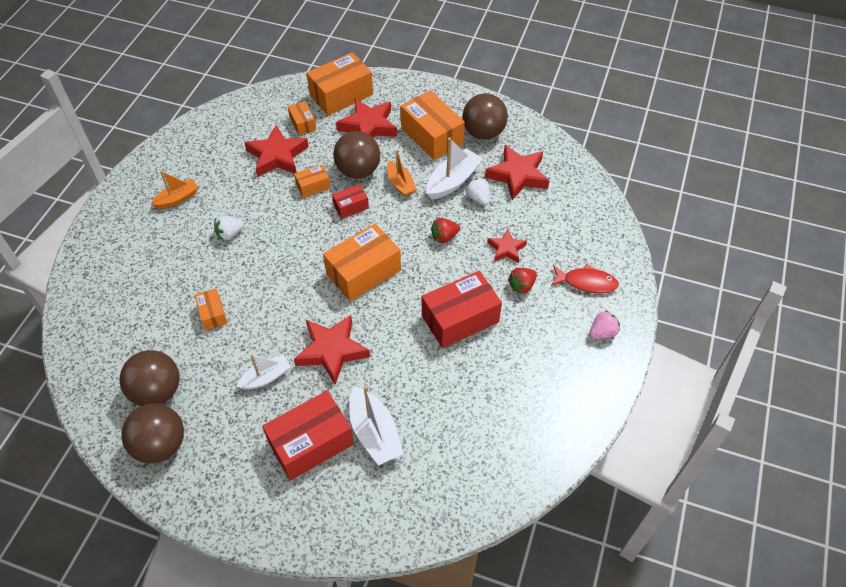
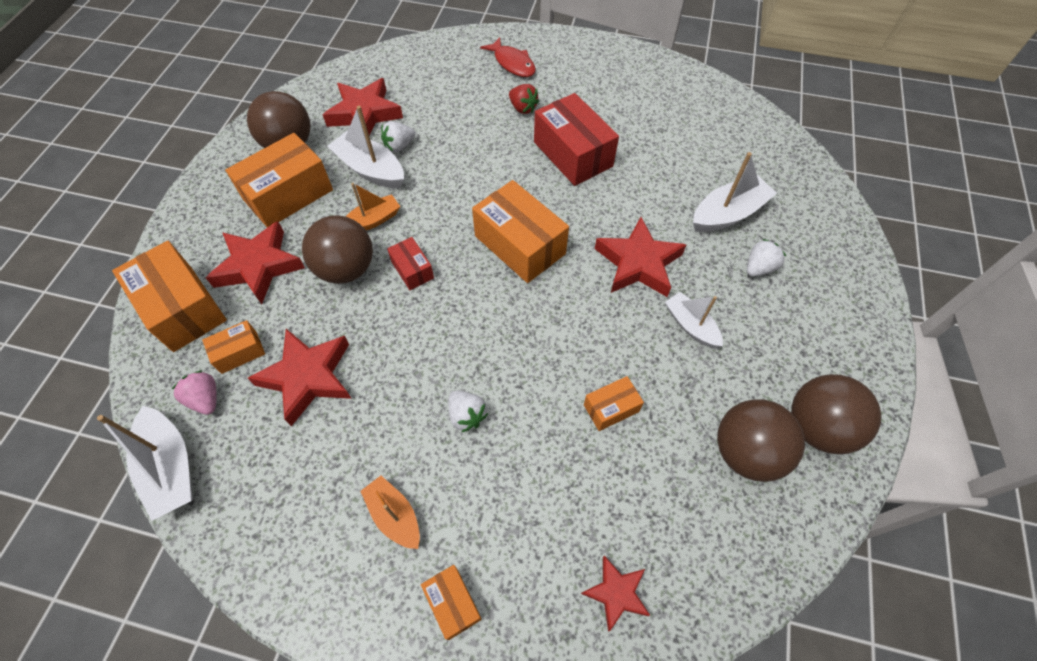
camera: 95 degrees left, 5 degrees up
red box [262,391,354,481] -> white strawberry [747,239,786,277]
orange box [294,164,330,198] -> orange box moved to [421,565,482,640]
red strawberry [431,218,460,243] -> none
red star [487,229,527,263] -> red star moved to [581,555,650,632]
red fish [551,264,619,293] -> red fish turned 135 degrees clockwise [480,37,536,77]
pink strawberry [589,310,620,339] -> pink strawberry moved to [172,371,217,415]
none -> white boat [97,406,193,521]

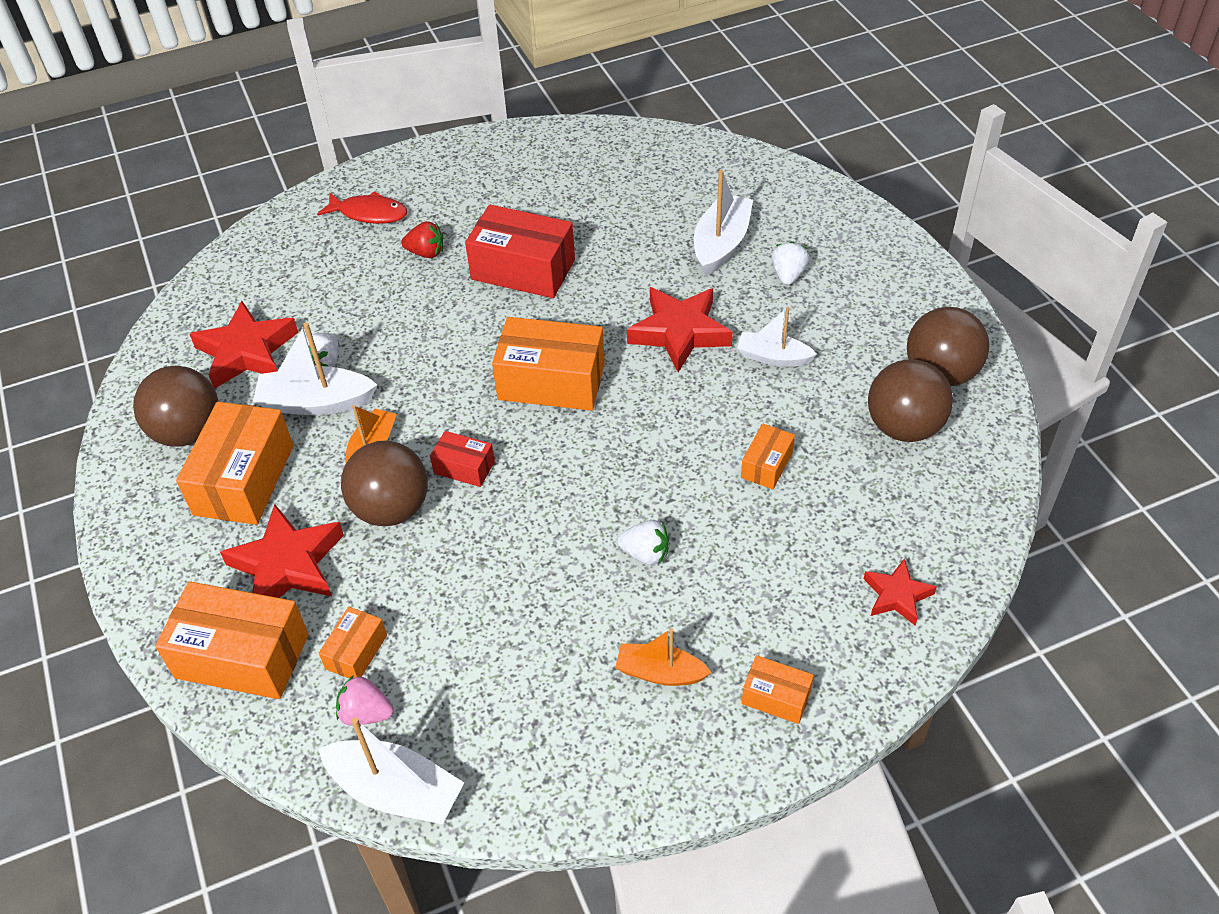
camera: 35 degrees left, 10 degrees down
red star [248,329,352,426] -> none

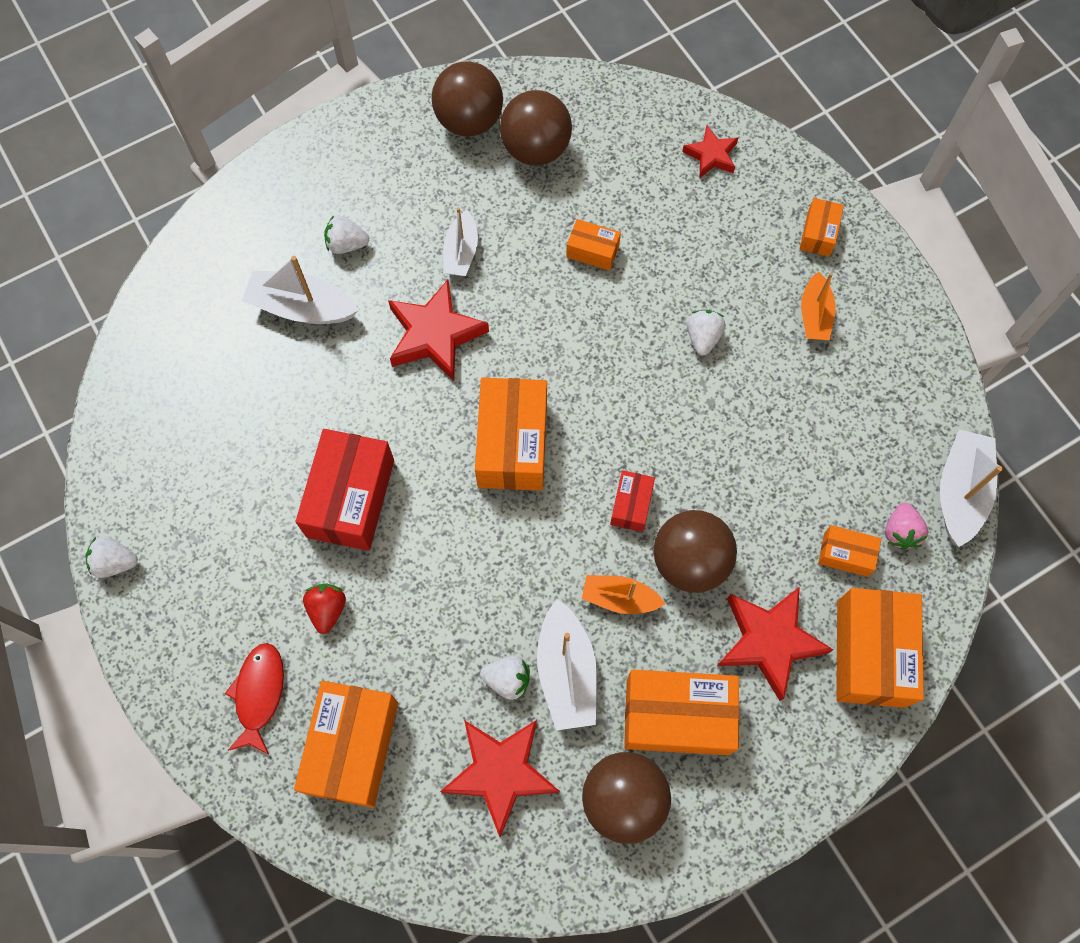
camera: 100 degrees left, 20 degrees up
none -> white strawberry [86,536,138,578]
none -> orange box [294,681,398,808]

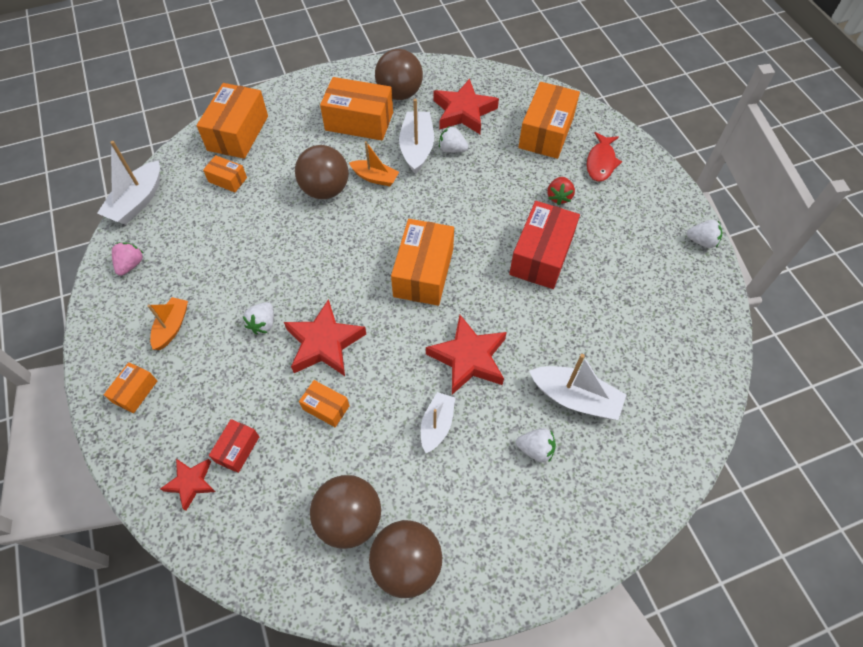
camera: 170 degrees left, 10 degrees down
red box [610,470,655,532] -> red box moved to [209,419,259,473]
red star [717,586,833,701] -> red star moved to [284,299,366,376]
pink strawberry [885,502,929,550] -> pink strawberry moved to [112,242,144,276]

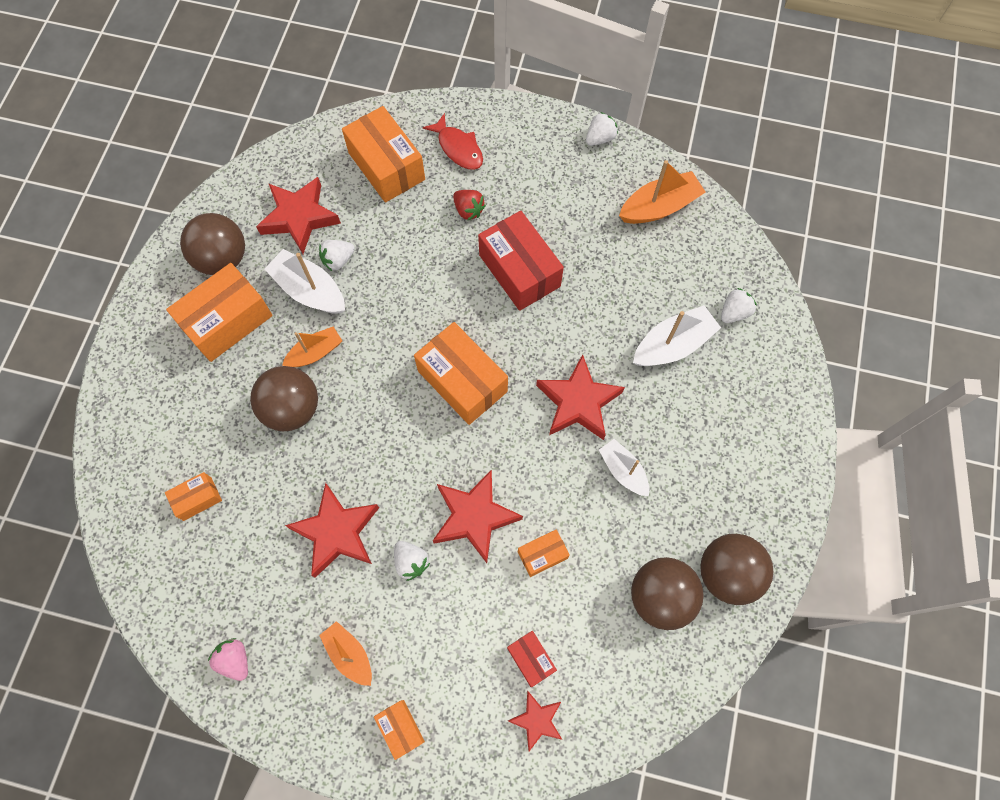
camera: 55 degrees left, 10 degrees up
white boat [97,141,160,225] -> none
orange box [197,83,268,159] -> none
white strawberry [516,428,556,462] -> white strawberry moved to [721,288,757,323]
none -> red star [285,483,379,578]
none -> orange boat [619,160,705,224]

